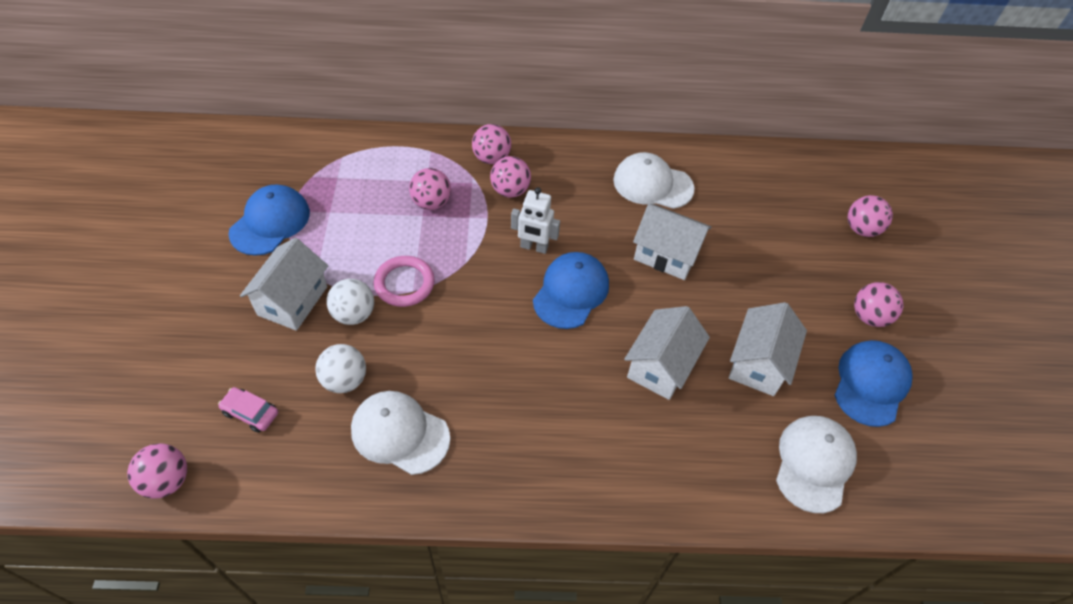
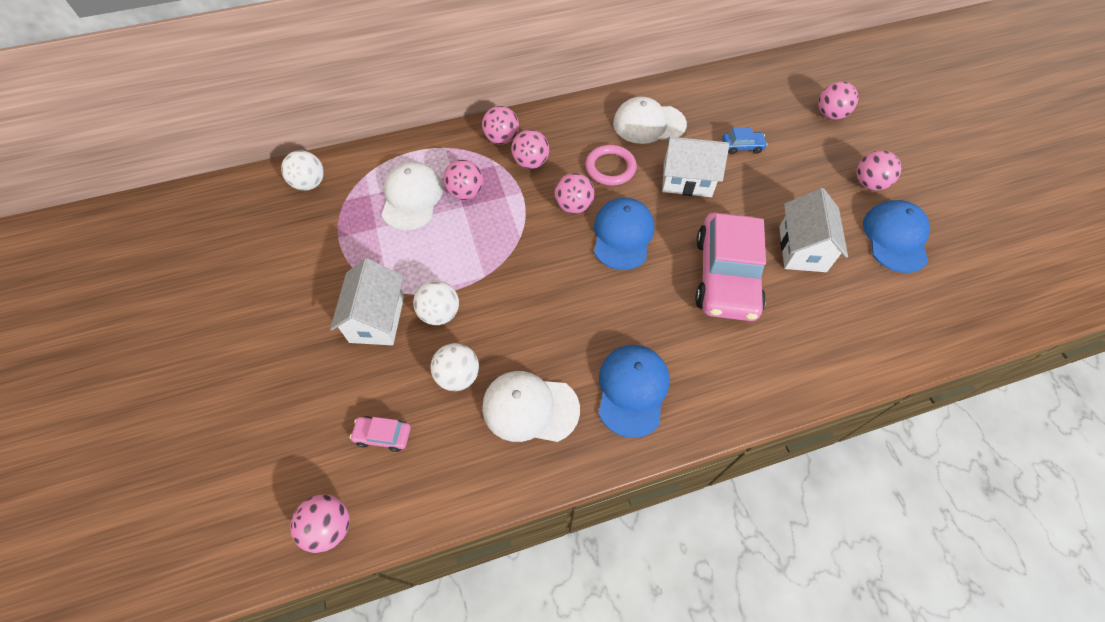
camera: 15 degrees left, 5 degrees up
blue cap [228,184,310,256] -> blue cap moved to [598,345,670,438]
pink ring [374,256,435,307] -> pink ring moved to [585,145,637,185]
white robot [511,187,560,254] -> pink ball [555,173,595,214]
white house [624,306,710,400] -> pink car [695,212,766,321]
white cap [776,416,857,513] -> white cap moved to [381,162,443,230]
none -> white ball [281,150,324,191]
none -> blue car [722,127,767,154]

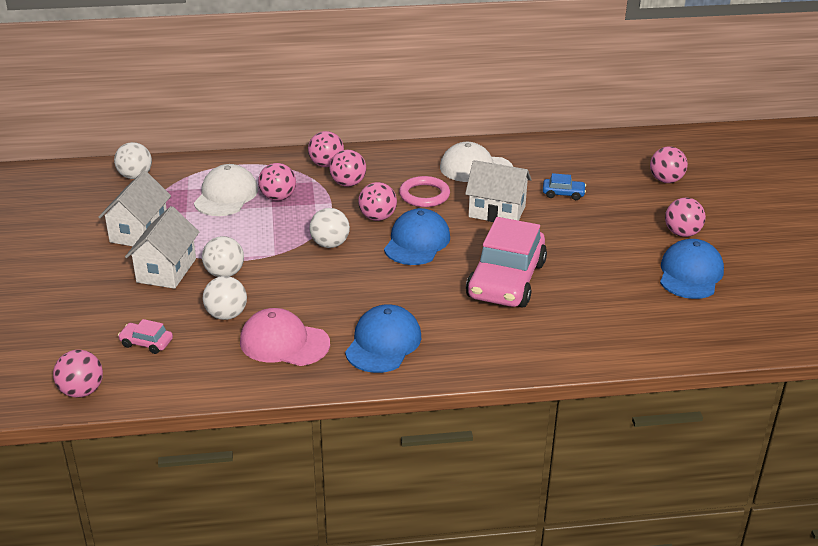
camera: 10 degrees right, 25 degrees down
white cap [482,371,580,442] -> pink cap [240,308,330,366]
white house [779,188,848,272] -> white house moved to [98,170,171,246]
none -> white ball [309,208,350,248]

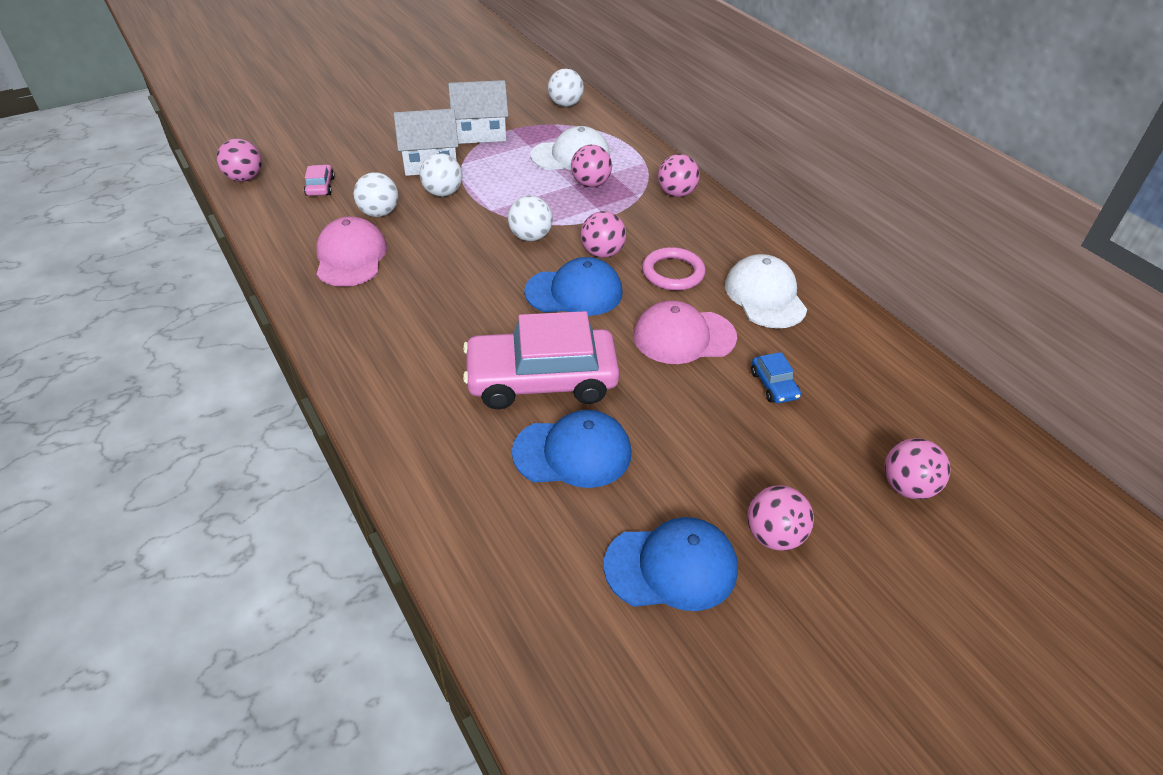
camera: 65 degrees right, 10 degrees up
pink ball [329,150,366,187] -> none
blue cap [345,305,421,373] -> blue cap moved to [512,410,631,488]
white house [465,160,532,222] -> pink cap [634,300,737,364]

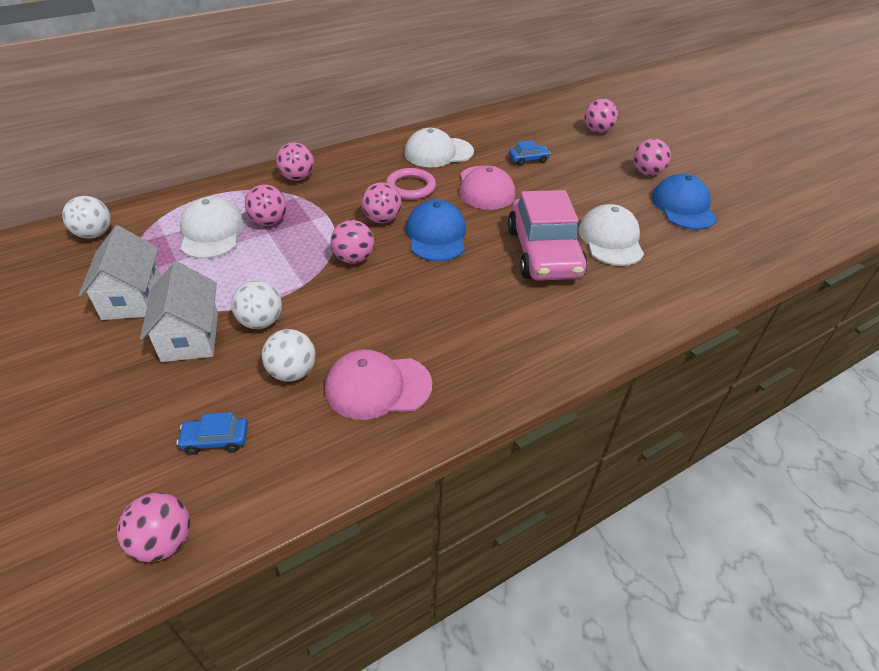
camera: 90 degrees left, 0 degrees up
pink car [304,165,335,196] -> blue car [177,412,248,455]
white ball [508,196,553,241] -> pink ball [331,220,374,264]
blue cap [512,410,631,488] -> white cap [578,204,644,266]

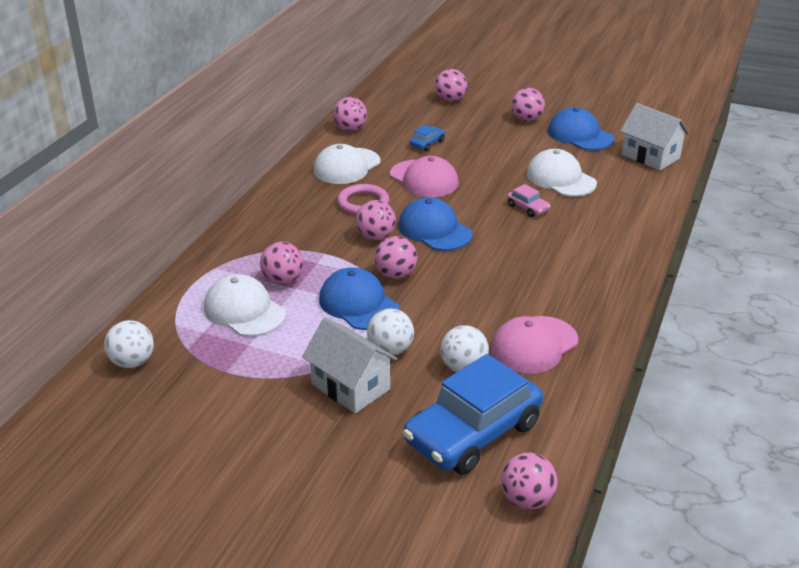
camera: 35 degrees left, 10 degrees down
white house [79,225,161,320] -> white house moved to [620,103,690,171]
blue car [177,412,248,455] -> blue car [403,354,543,475], size x2.44
pink ball [276,142,314,181] -> pink ball moved to [333,97,367,131]
pink car [508,190,587,281] -> pink car [507,184,550,217], size x0.41
none -> blue cap [319,267,400,330]

